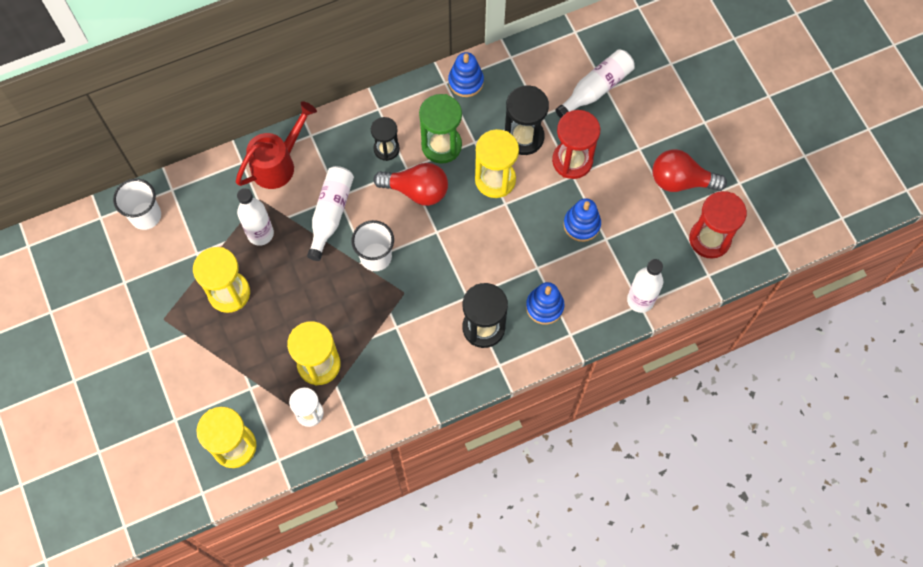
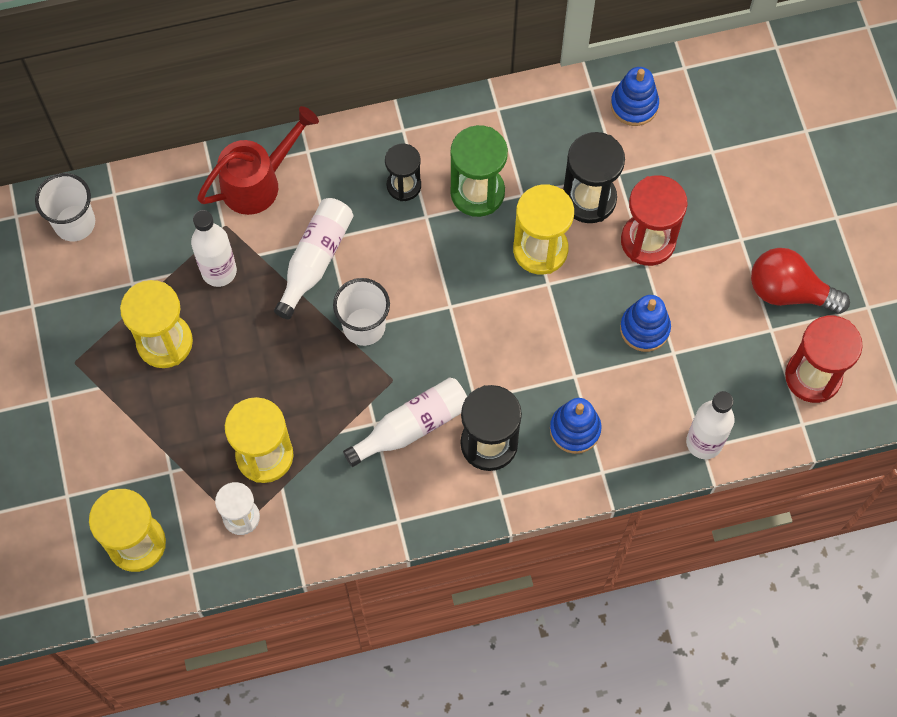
camera: 10 degrees right, 0 degrees up
red light bulb [374,163,448,206] -> none
blue stacking toy [448,52,484,97] -> blue stacking toy moved to [611,67,659,126]
white bottle [555,49,634,118] -> white bottle moved to [343,377,467,467]

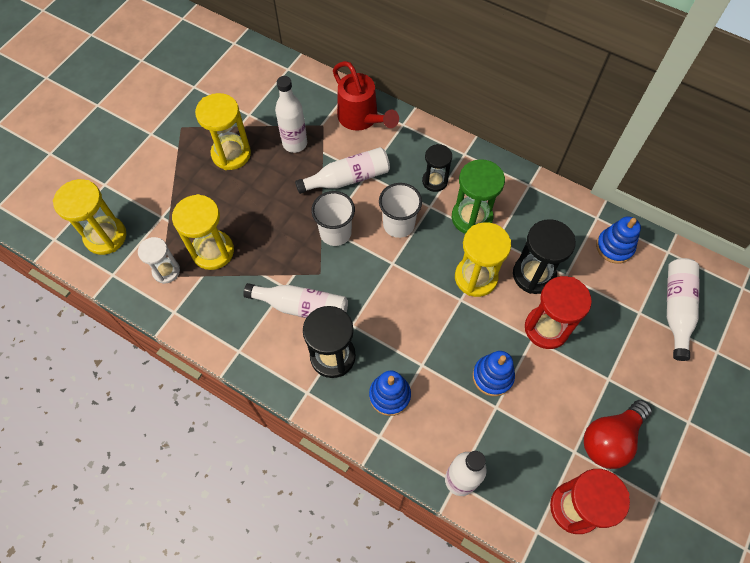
camera: 45 degrees right, 5 degrees down
white cup [35,173,95,241] -> white cup moved to [379,183,422,238]
red watering can [197,106,319,215] -> red watering can turned 45 degrees clockwise [333,61,399,131]
red light bulb [751,248,850,314] -> red light bulb turned 105 degrees counterclockwise [584,400,652,469]
none -> white bottle [667,258,700,361]

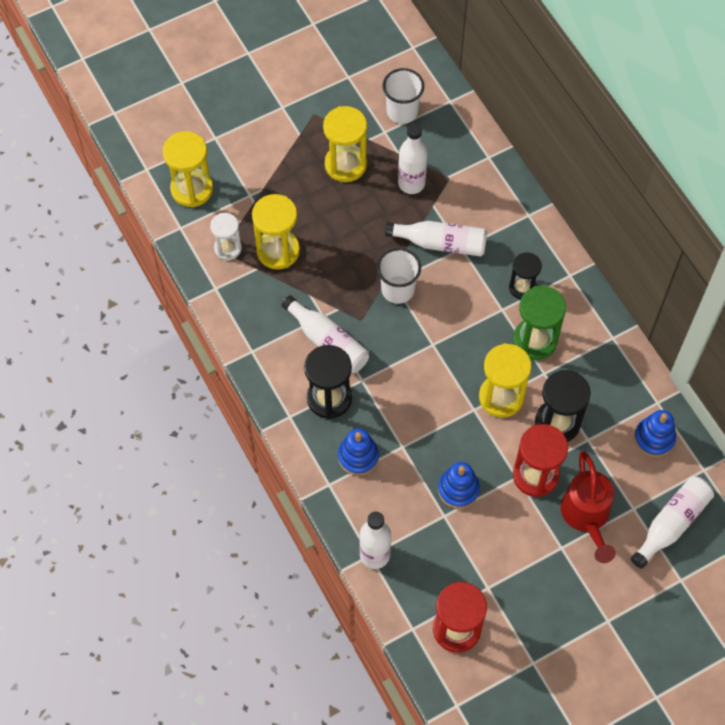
camera: 30 degrees right, 0 degrees up
red watering can [333,61,399,131] -> red watering can moved to [561,451,616,563]
white cup [379,183,422,238] -> white cup moved to [383,68,424,124]
red light bulb [584,400,652,469] -> none

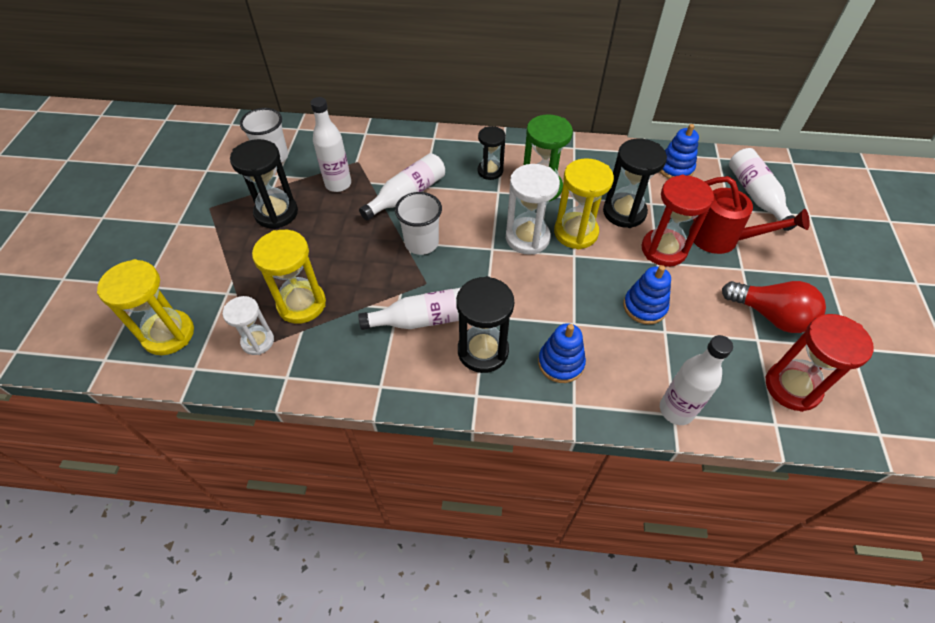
camera: 55 degrees left, 10 degrees down
yellow hourglass [323,106,367,182] -> black hourglass [230,139,298,229]
none -> white hourglass [506,164,560,255]
none -> red light bulb [722,281,826,333]

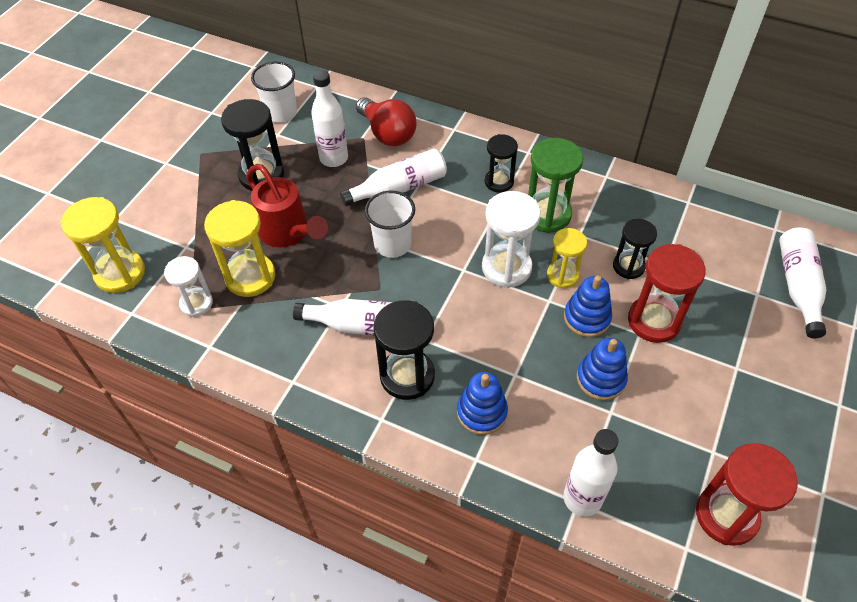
camera: 20 degrees right, 0 degrees up
yellow hourglass [554,158,614,249] -> yellow hourglass [547,228,587,288], size x0.64
black hourglass [603,139,667,228] -> black hourglass [613,219,657,279], size x0.64
blue stacking toy [660,124,699,179] -> blue stacking toy moved to [564,276,612,337]
red watering can [689,176,810,254] -> red watering can moved to [246,164,328,247]
red light bulb [722,281,826,333] -> red light bulb moved to [356,97,417,146]

